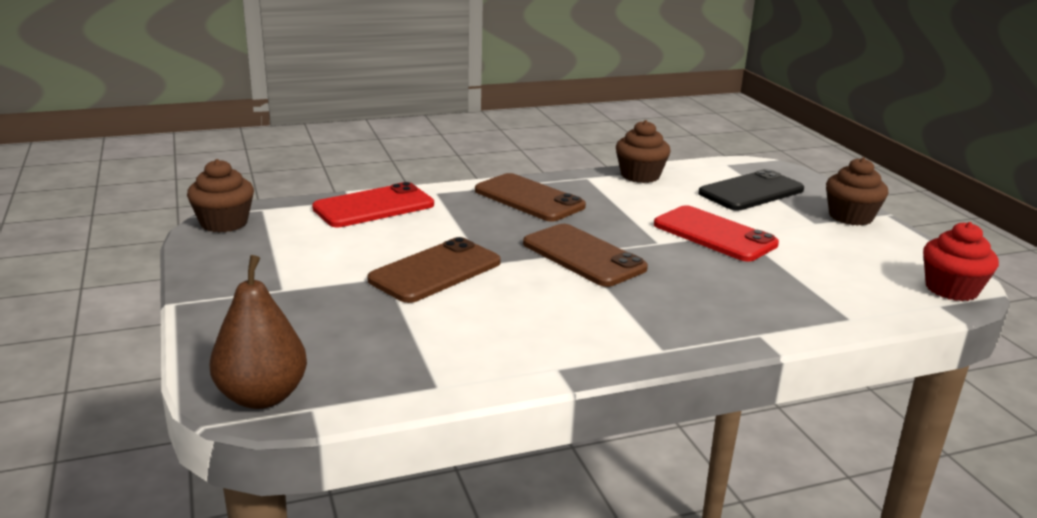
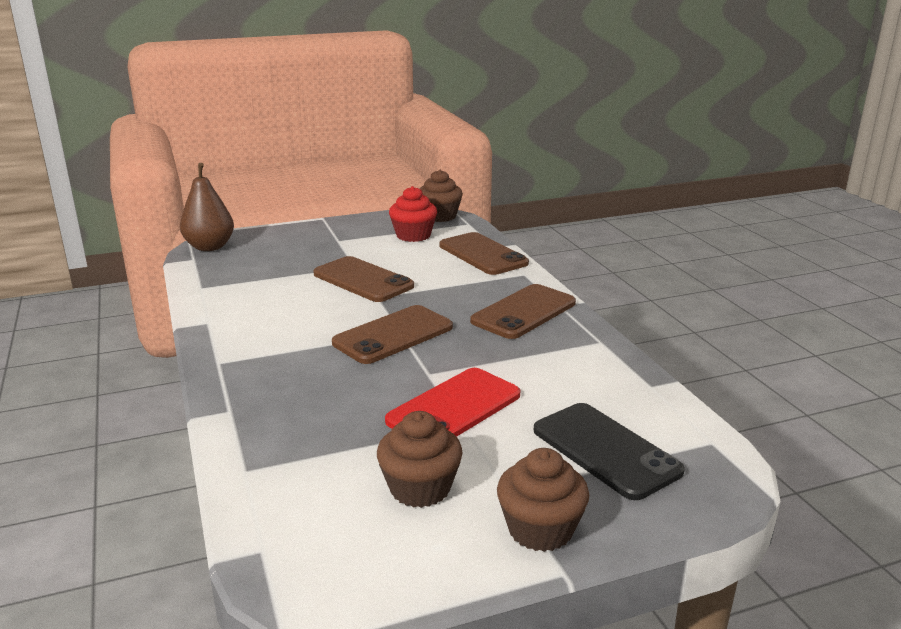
camera: 90 degrees right, 0 degrees up
red phone [312,182,434,227] -> brown phone [439,232,529,275]
brown cupcake [616,120,671,183] -> brown cupcake moved to [377,411,463,508]
red cupcake [923,222,999,301] -> red cupcake moved to [389,186,437,242]

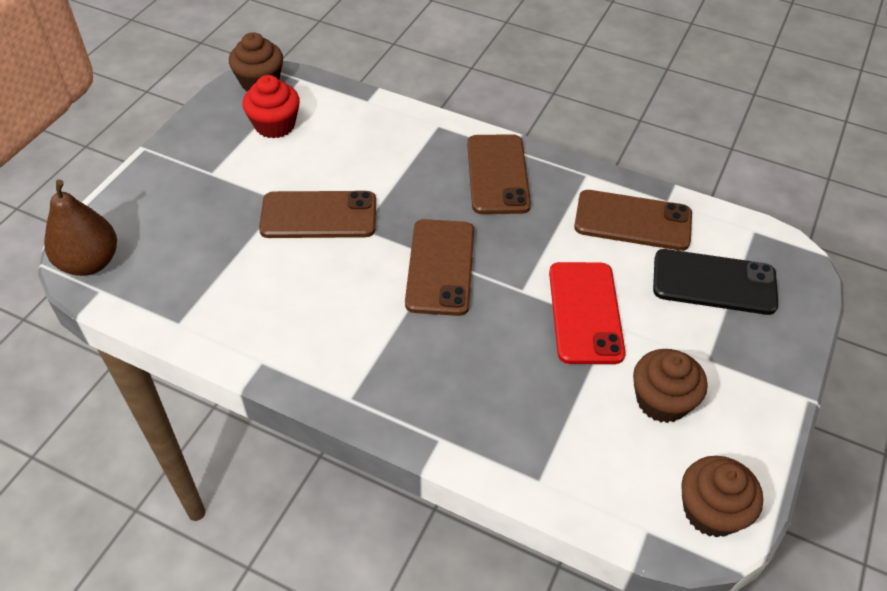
camera: 45 degrees left, 25 degrees up
brown phone [439,232,529,275] -> brown phone moved to [574,190,692,251]
brown cupcake [497,448,589,552] -> brown cupcake moved to [681,456,763,537]

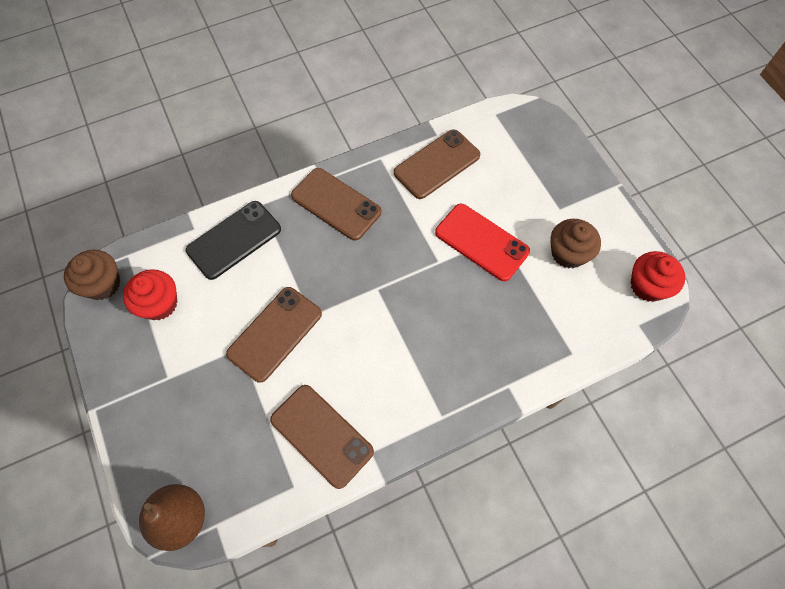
camera: 50 degrees left, 15 degrees up
brown phone [405,219,474,316] -> brown phone moved to [270,385,374,489]
black phone [653,249,778,315] -> black phone moved to [186,201,281,280]
brown cupcake [681,456,763,537] -> red cupcake [630,251,685,302]

